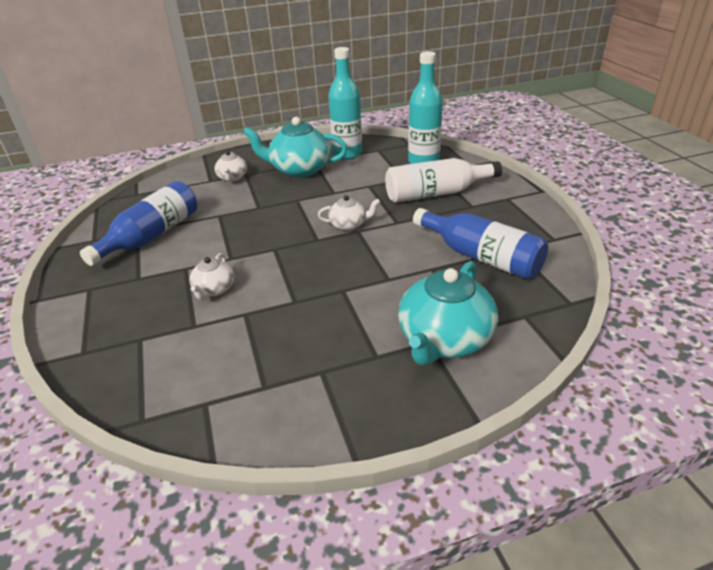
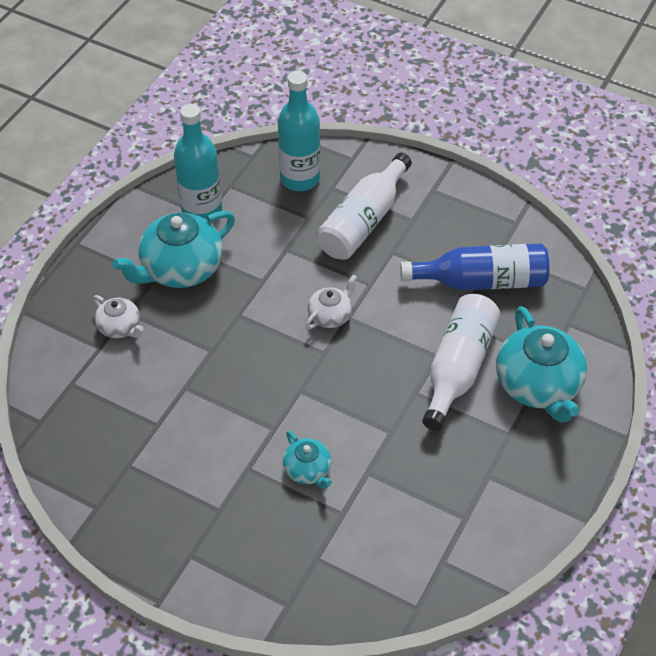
camera: 45 degrees left, 15 degrees up
blue bottle [80,181,197,266] -> none
white teapot [189,253,234,300] -> turquoise teapot [283,431,332,489]
none -> white bottle [422,294,500,431]

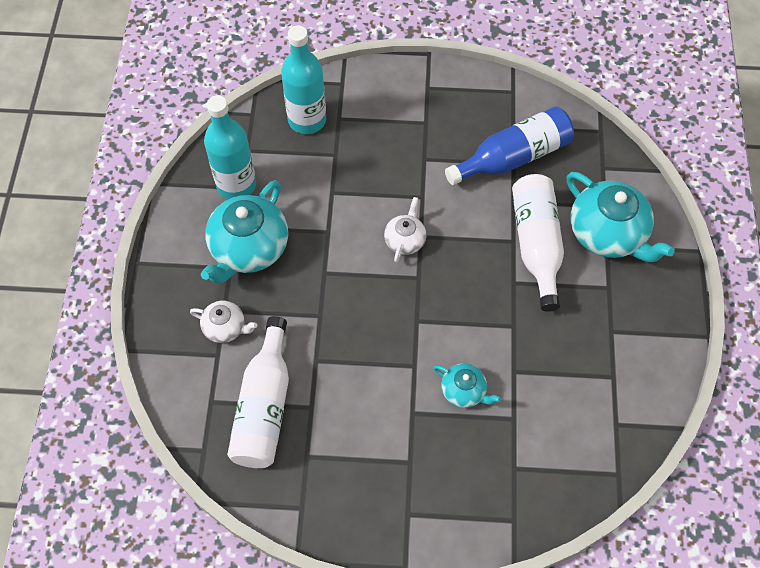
camera: 25 degrees left, 10 degrees up
white bottle [316,153,412,260] -> white bottle moved to [227,316,289,468]

